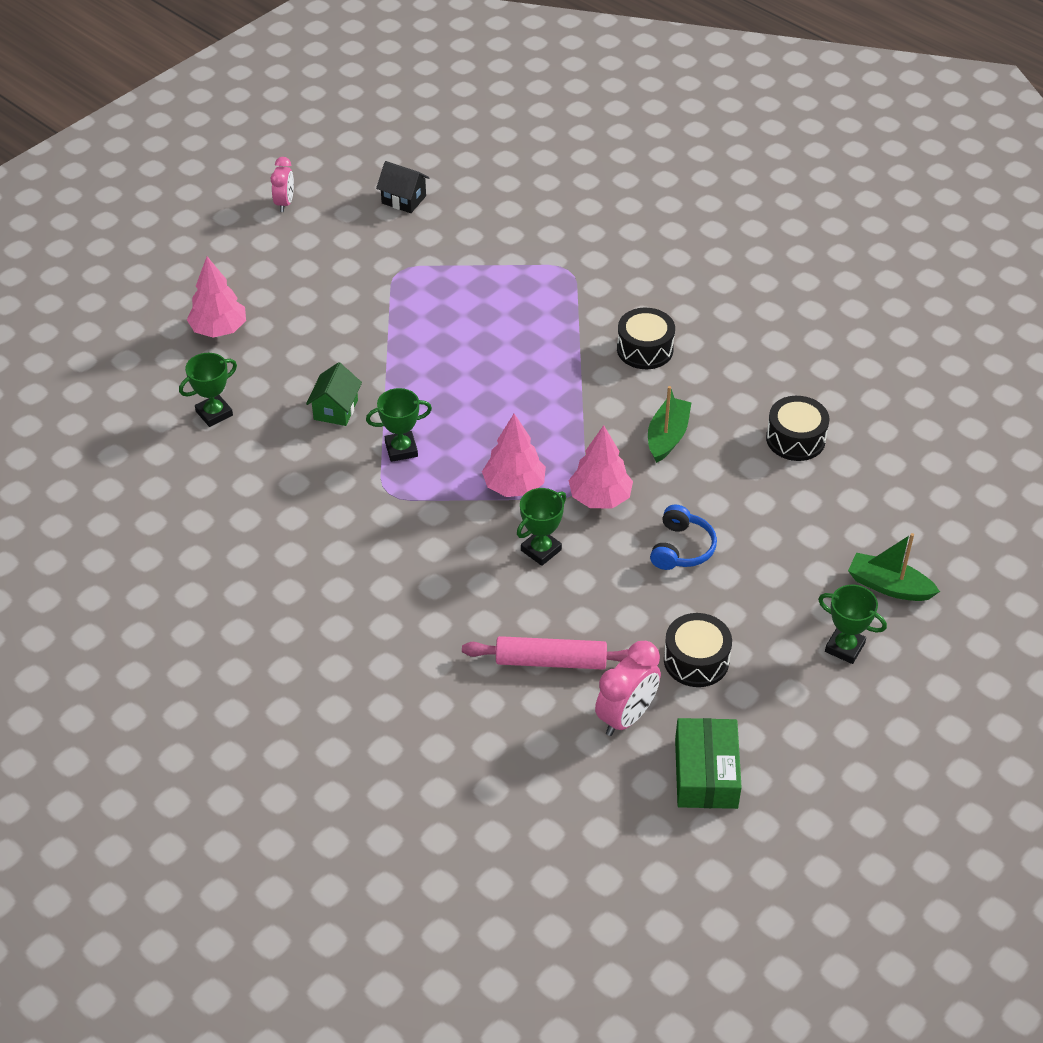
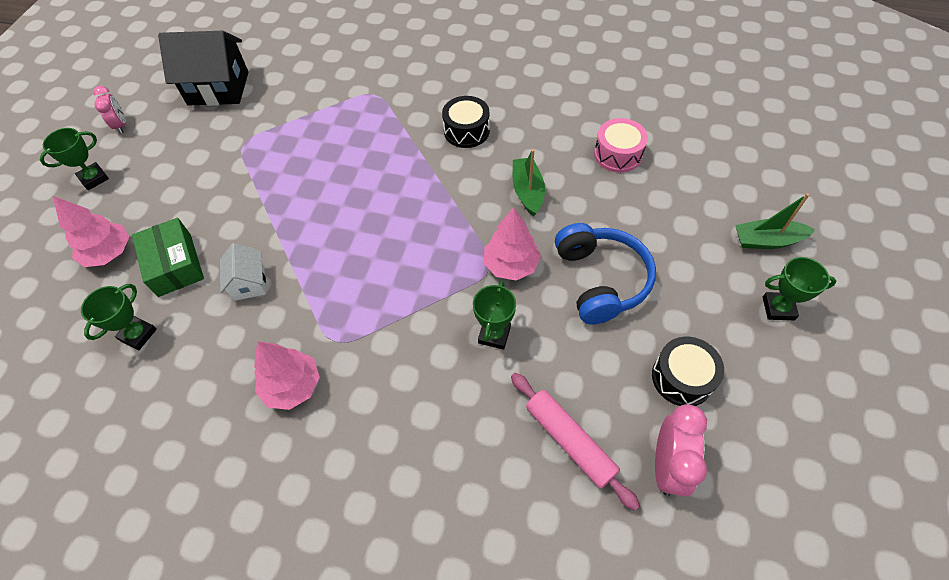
camera: 25 degrees left, 10 degrees up
green house [306,362,362,426] -> white house [220,243,266,301]
green trophy [366,388,432,462] -> green trophy moved to [40,128,109,190]
black house [376,161,430,213] -> black house [158,31,248,106], size x1.88
pink rolling pin [462,636,629,670] -> pink rolling pin turned 75 degrees clockwise [511,373,640,511]
pink tree [482,414,546,497] -> pink tree moved to [254,341,320,410]
blue headphones [650,504,717,570] -> blue headphones [555,223,656,324], size x1.65
green box [675,718,742,809] -> green box moved to [132,218,204,297]
black drum [766,396,829,461] -> pink drum [594,118,648,173]

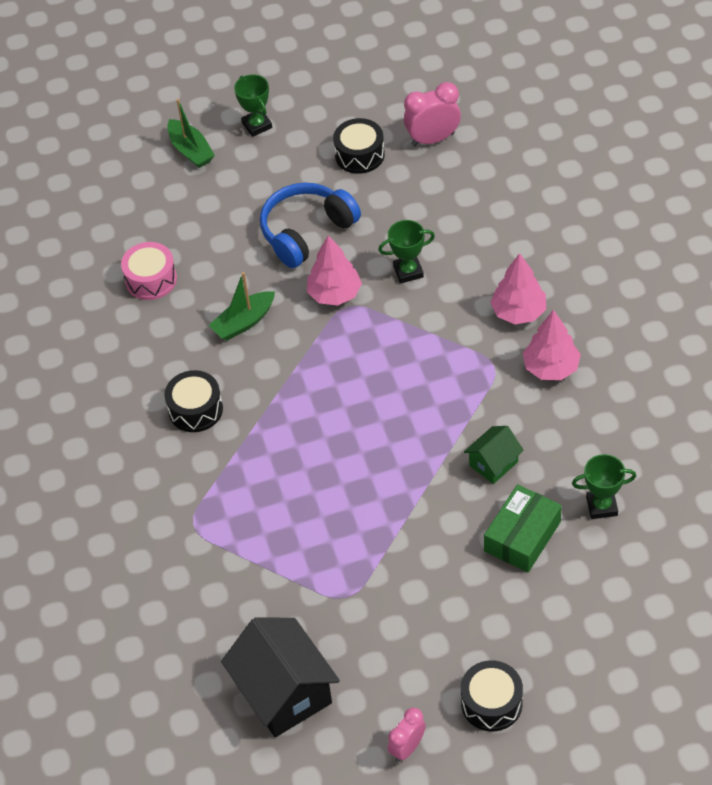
camera: 120 degrees left, 5 degrees down
green trophy [40,128,109,190] -> black drum [461,660,523,731]
pink tree [53,196,129,267] -> pink tree moved to [490,253,546,324]
white house [220,243,266,301] -> green house [464,426,524,484]
pink rolling pin [511,373,640,511] -> none

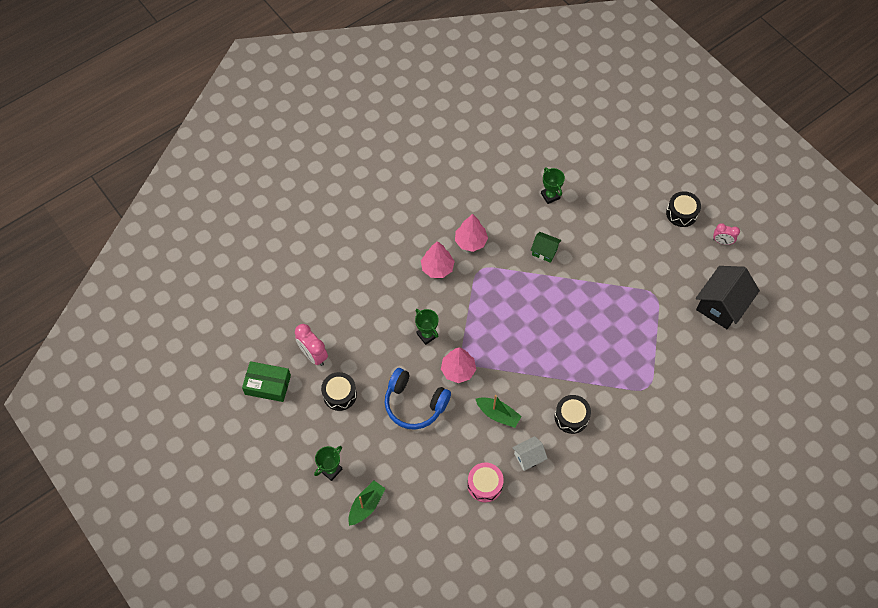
camera: 115 degrees left, 10 degrees up
green box [484,484,562,573] -> green box moved to [242,361,291,402]
none -> white house [512,436,548,471]

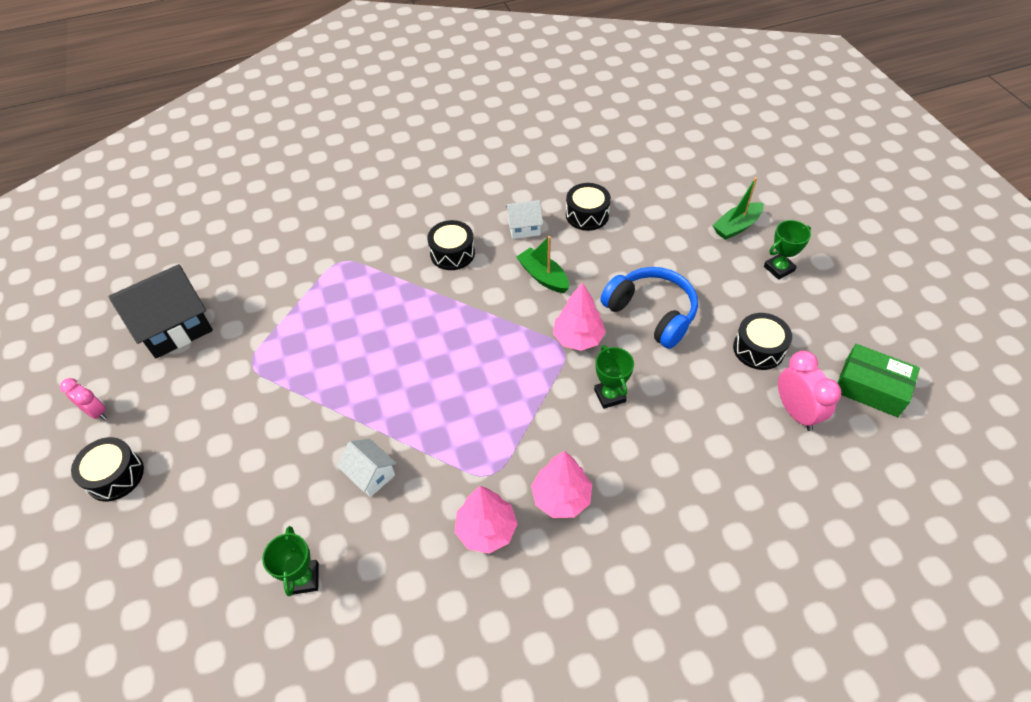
camera: 160 degrees left, 10 degrees down
pink drum [468,463,504,502] -> black drum [566,183,611,231]
green house [531,232,562,263] -> white house [337,438,397,497]

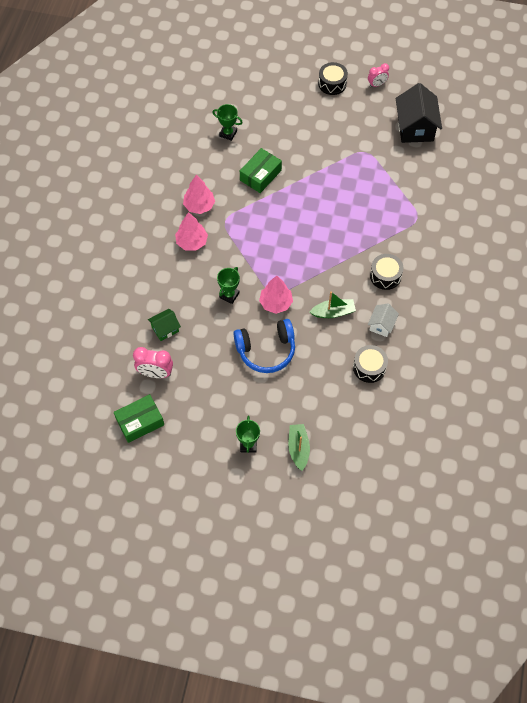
camera: 120 degrees right, 10 degrees up
white house [337,438,397,497] -> green box [240,148,282,193]
green trophy [594,345,634,409] -> green trophy turned 75 degrees counterclockwise [217,267,240,304]
black drum [733,313,792,370] -> none
none -> green house [148,309,181,341]

